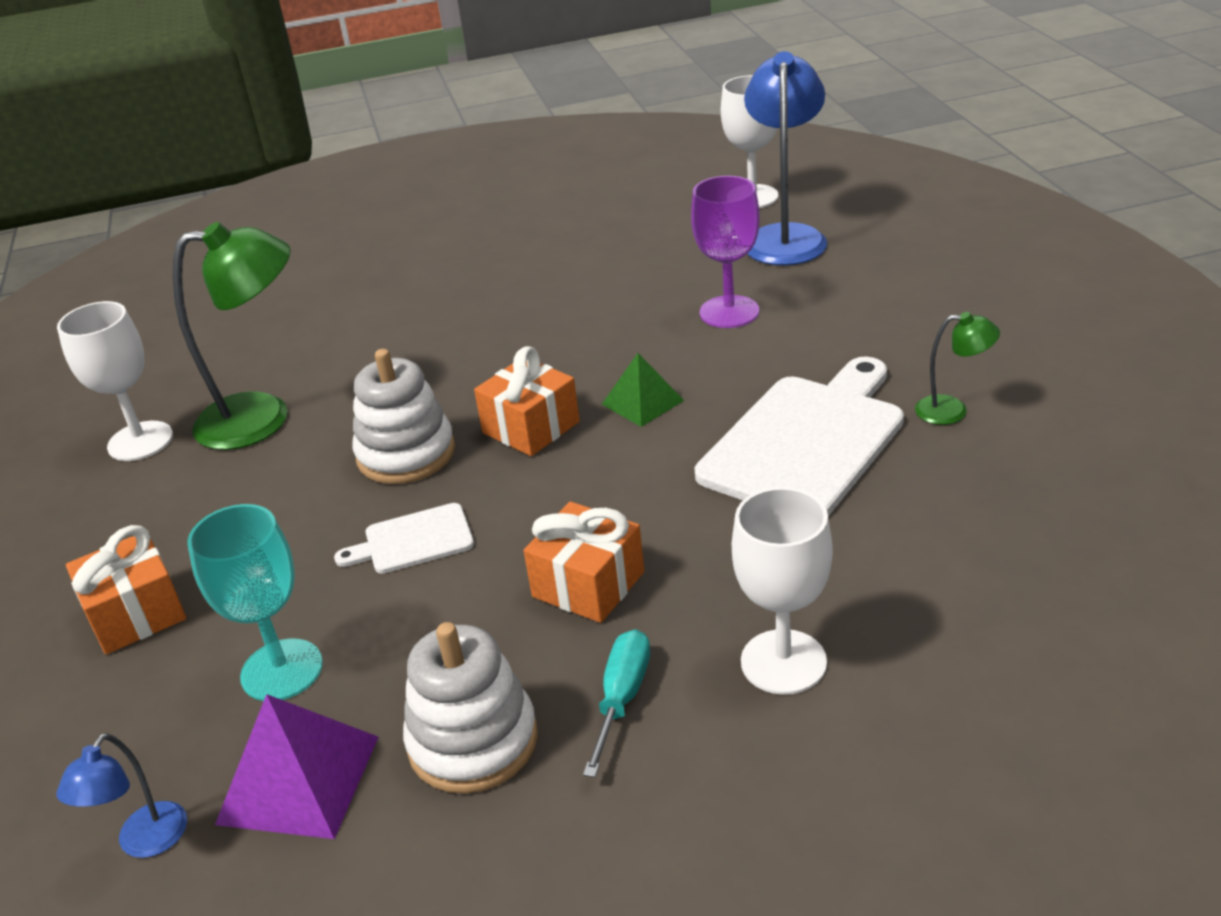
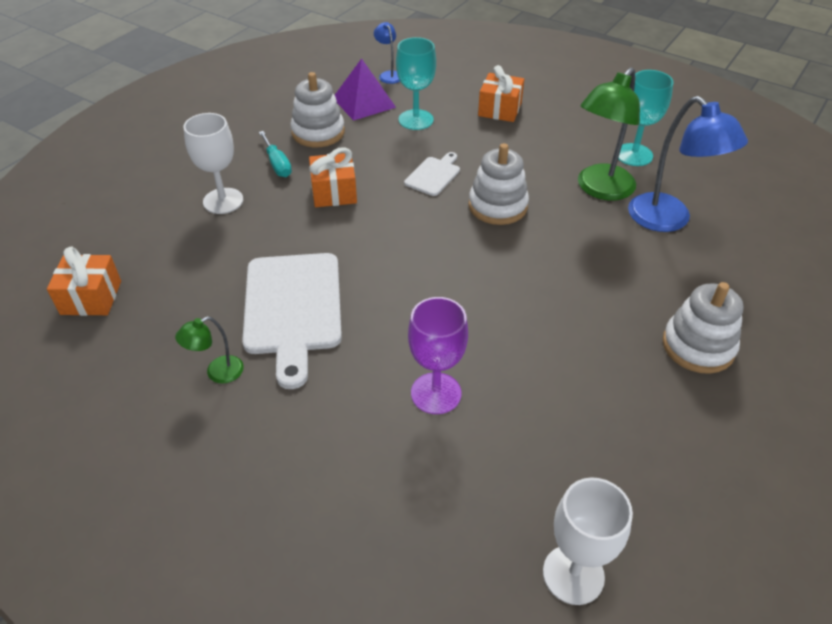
camera: 135 degrees right, 10 degrees up
white goblet [57,301,173,461] -> turquoise goblet [618,70,673,166]
orange gift [474,346,580,456] -> orange gift moved to [47,247,121,316]
green pyramid [602,353,684,427] -> none
blue lamp [744,51,827,266] -> blue lamp moved to [628,96,748,232]
none -> white stacking toy [662,282,743,374]

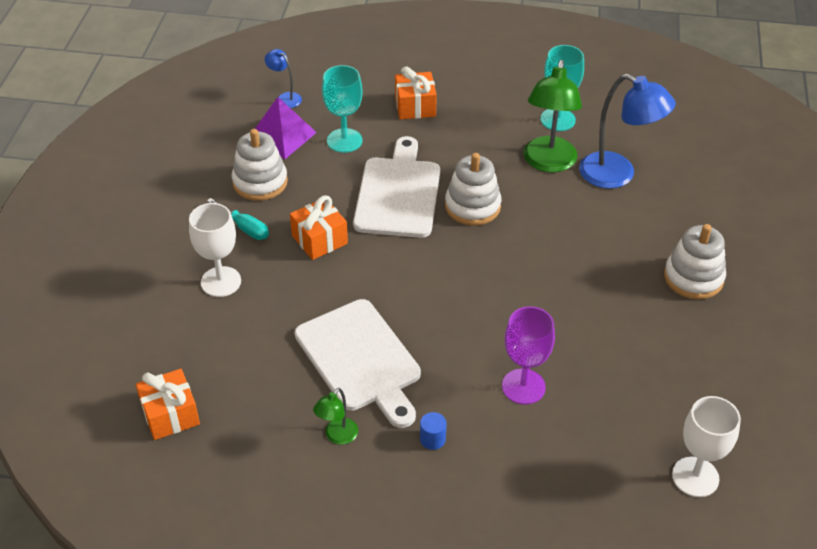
camera: 25 degrees left, 0 degrees up
white cutting board [404,152,460,196] -> white cutting board [353,136,440,238], size x2.05
none -> blue cylinder [420,412,446,450]

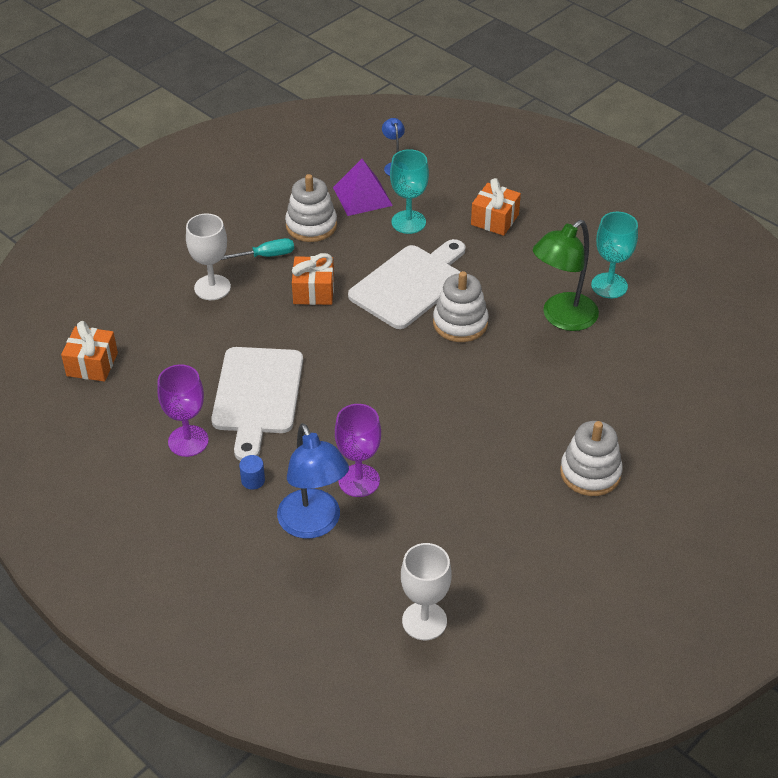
camera: 35 degrees right, 0 degrees up
turquoise screwdriver [207,198,269,240] -> turquoise screwdriver turned 90 degrees counterclockwise [221,238,294,260]
green lamp [313,388,358,445] -> purple goblet [157,364,209,457]
blue lamp [579,74,676,189] -> blue lamp moved to [277,423,349,539]

